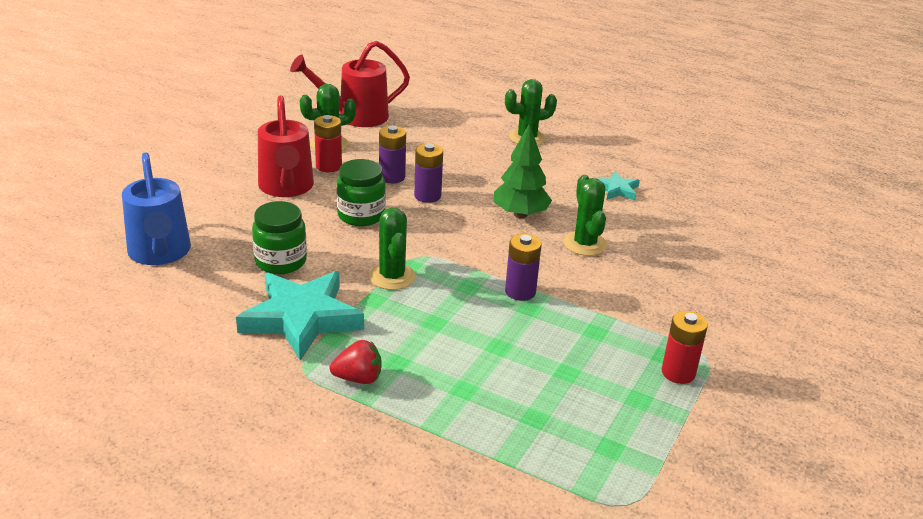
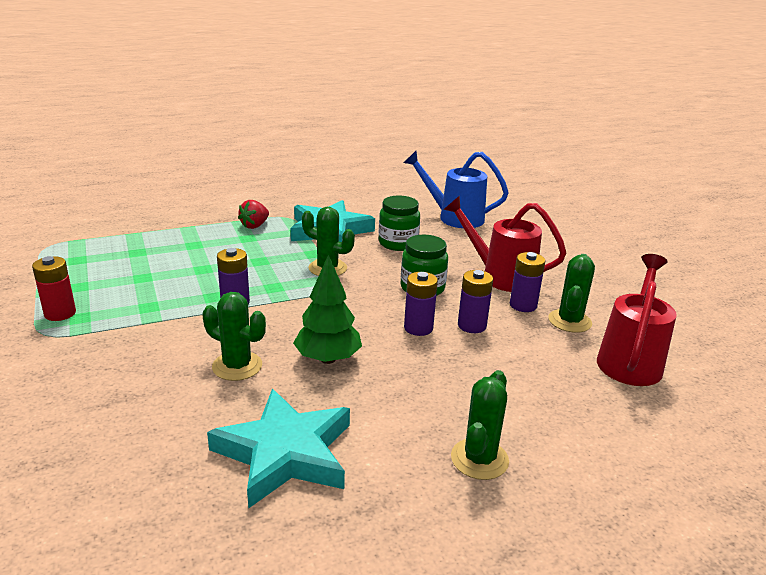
camera: 130 degrees right, 5 degrees down
red battery [314,115,342,172] -> purple battery [510,252,545,312]
turquoise star [596,171,640,200] -> turquoise star [207,389,350,509], size x2.15

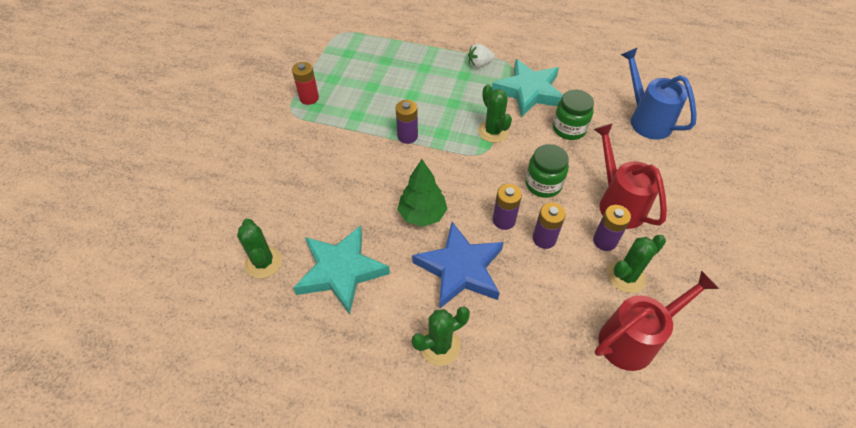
camera: 40 degrees right, 25 degrees up
green cactus [202,292,266,381] -> green cactus moved to [237,218,282,278]
red strawberry [238,200,269,229] -> white strawberry [468,44,495,68]
none -> blue star [412,222,504,309]

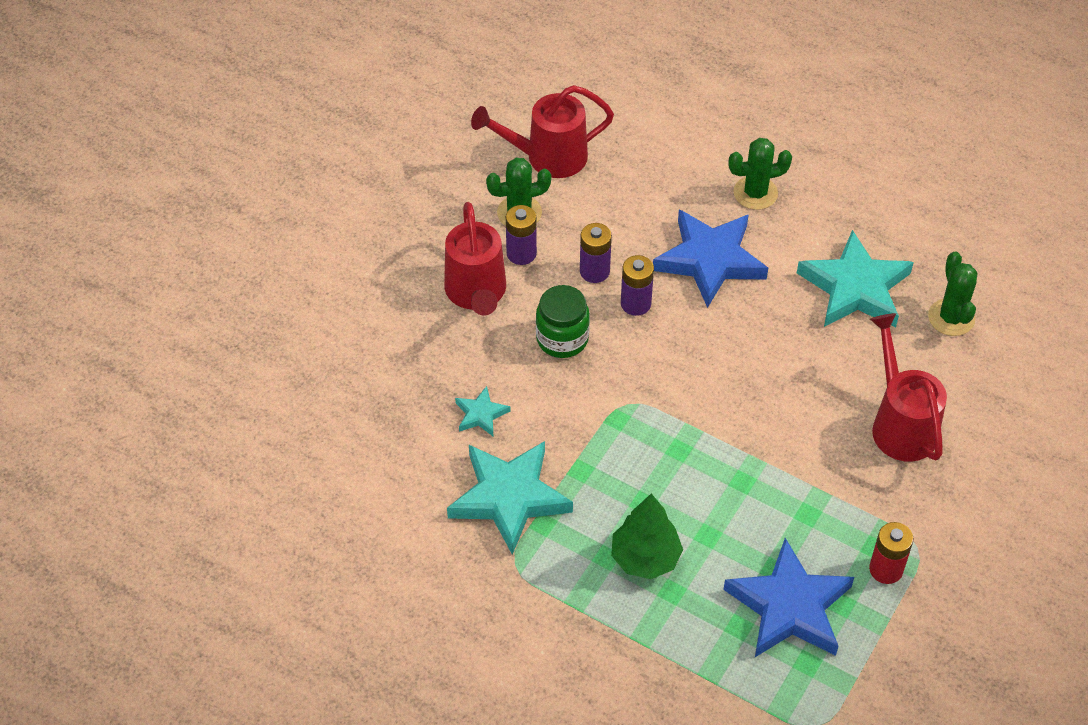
camera: 165 degrees left, 0 degrees up
purple battery [396,100,418,144] -> none
green tree [397,159,447,227] -> green tree moved to [611,493,683,579]
white strawberry [468,44,495,68] -> none
green cactus [478,84,512,143] -> none
green jar [553,90,594,140] -> turquoise star [455,386,510,436]
blue watering can [621,47,697,139] -> none
none -> blue star [723,538,854,657]
none -> red watering can [870,313,947,462]

